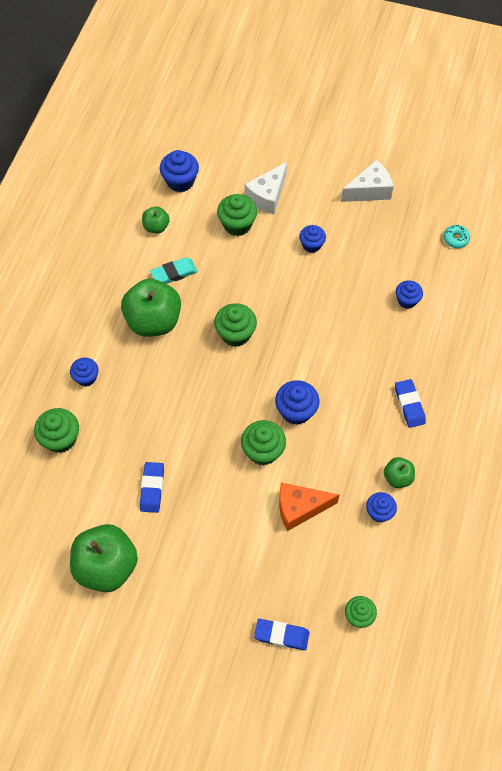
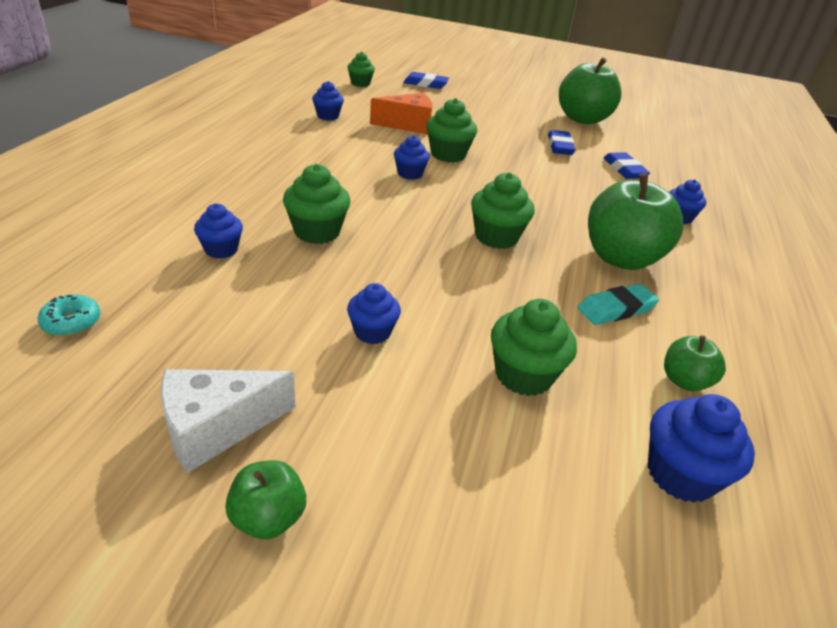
camera: 175 degrees right, 25 degrees down
green cupcake [34,408,79,453] -> green cupcake moved to [283,164,350,244]
white cheese [245,162,287,214] -> none
blue cupcake [275,380,320,425] -> blue cupcake [394,135,430,180], size x0.66
green apple [384,457,415,488] -> green apple moved to [225,460,306,539]
blue eraser [395,379,426,428] -> blue eraser moved to [604,152,650,179]

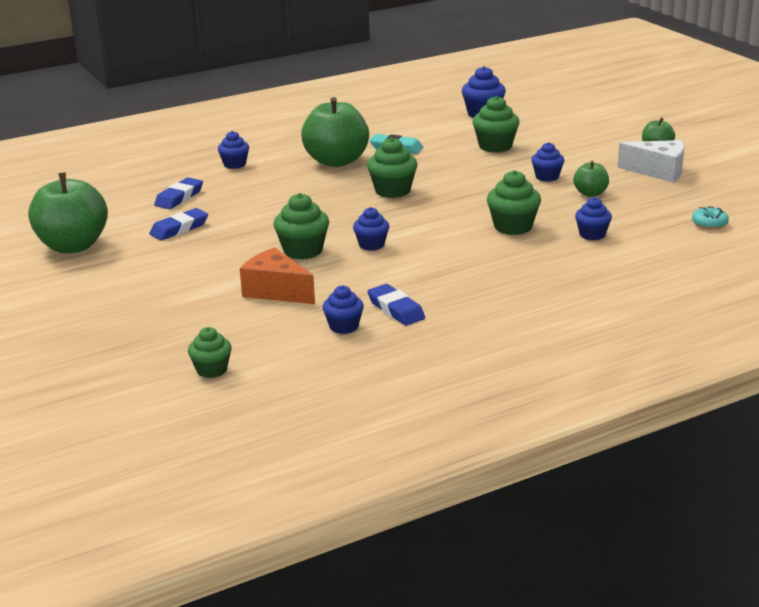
camera: 130 degrees left, 10 degrees down
blue eraser [403,72,449,89] -> blue eraser moved to [367,284,425,326]
green apple [664,336,726,391] -> green apple moved to [573,161,609,197]

